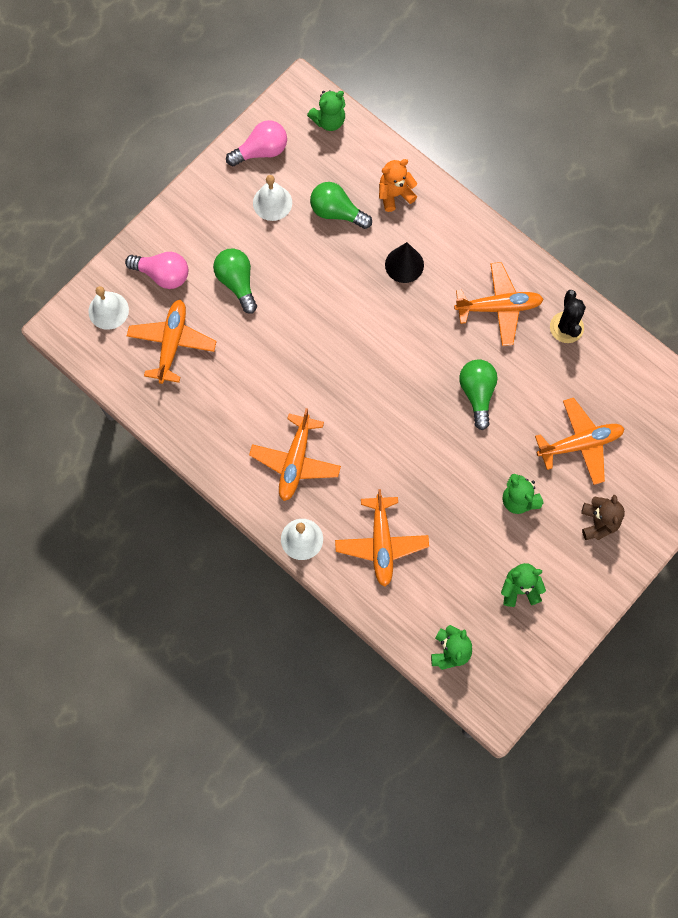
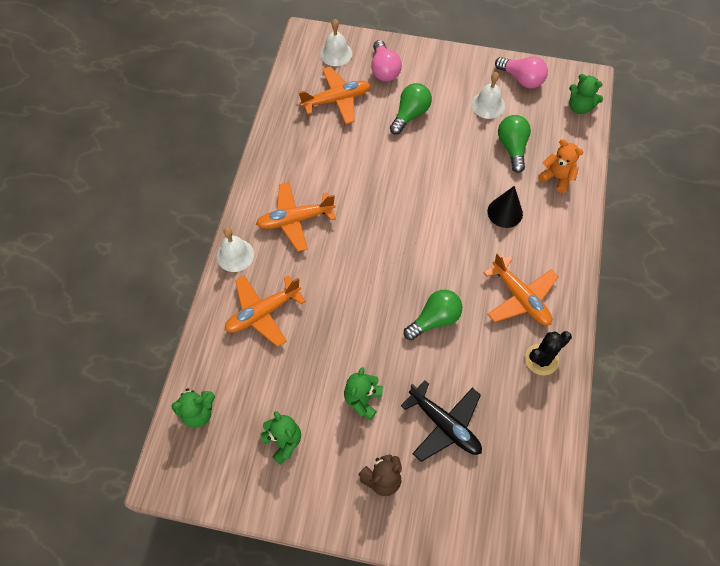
camera: 60 degrees right, 10 degrees down
orange plane [535,398,625,485] -> black plane [401,380,482,462]

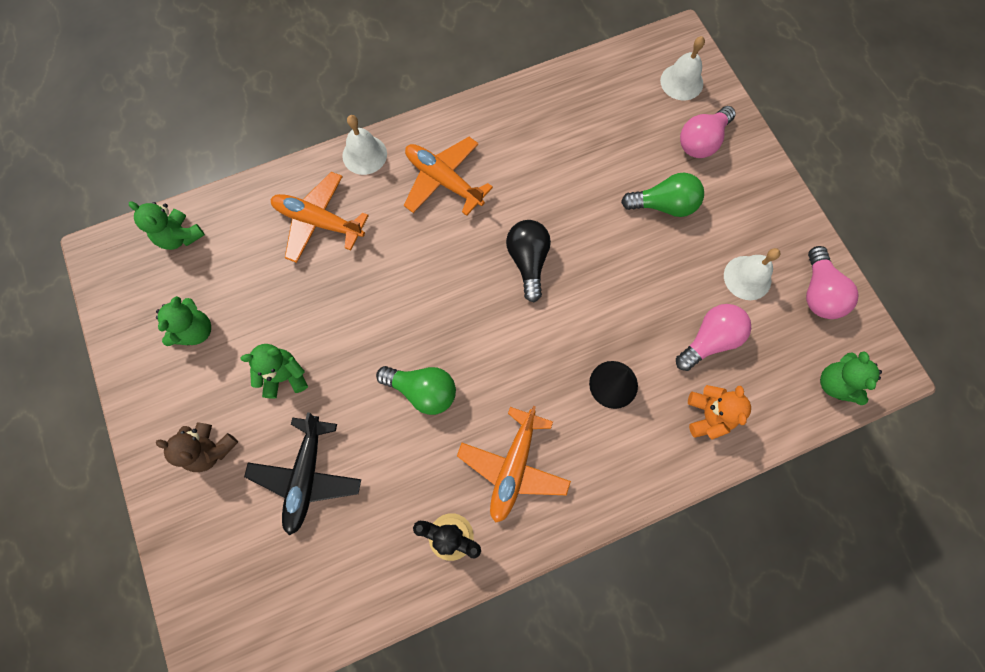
camera: 55 degrees right, 10 degrees up
orange plane [299,67,371,124] -> none
green light bulb [498,115,531,173] -> pink light bulb [676,304,751,371]
none -> black light bulb [506,220,551,302]

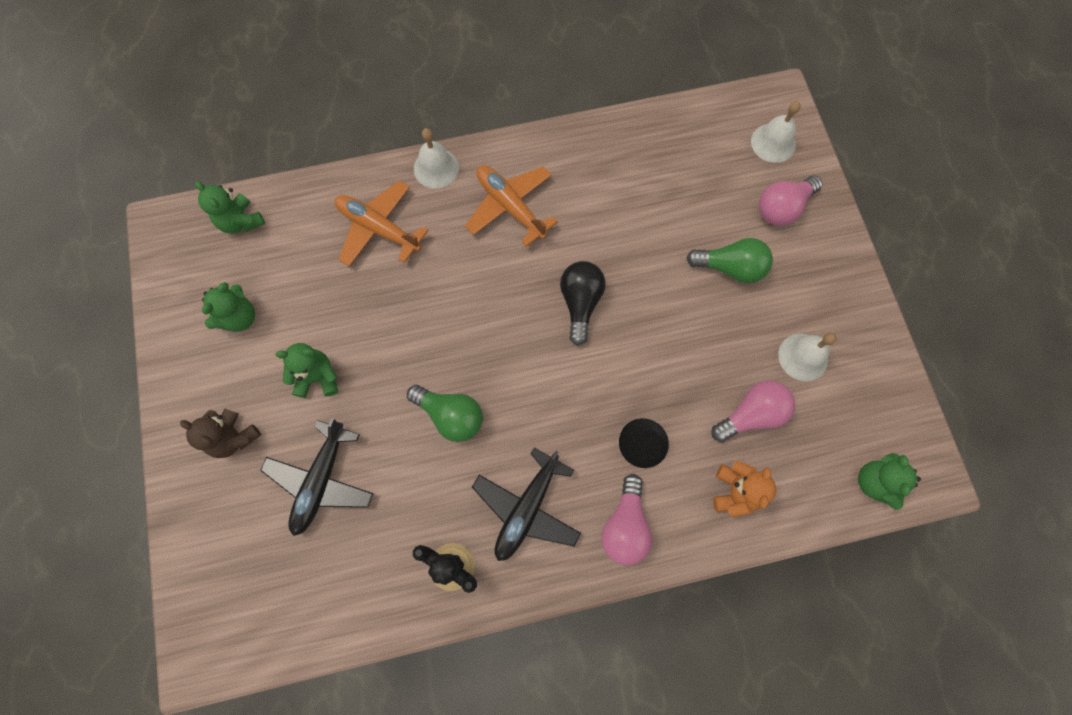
camera: 10 degrees right, 0 degrees up
orange plane [457,406,571,523] -> black plane [472,447,581,561]
pink light bulb [806,246,859,319] -> pink light bulb moved to [601,474,652,566]

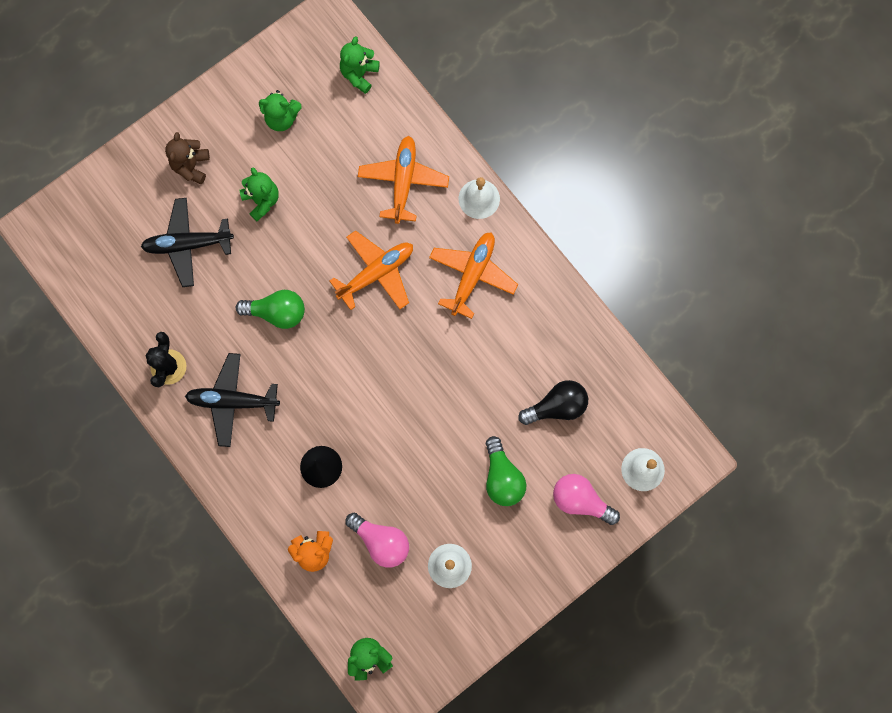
camera: 65 degrees right, 5 degrees up
green light bulb [407,385,483,442] -> green light bulb turned 90 degrees counterclockwise [236,290,305,329]
black light bulb [560,261,606,346] -> black light bulb moved to [518,380,588,425]
pink light bulb [601,474,652,566] -> none
none -> orange plane [330,230,413,310]

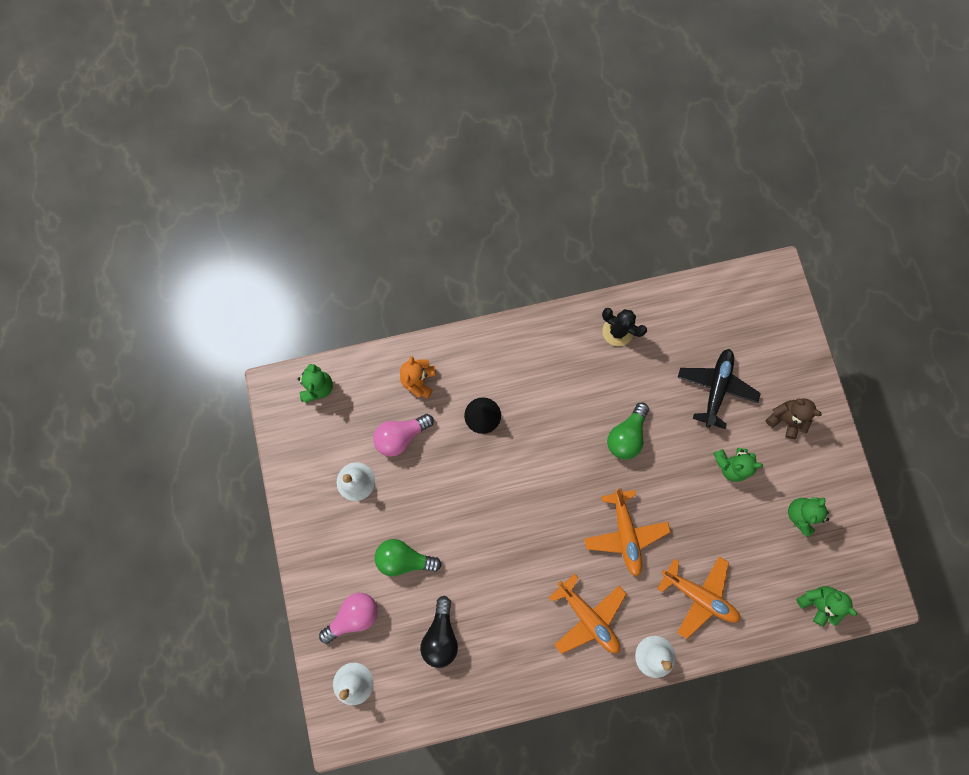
camera: 115 degrees right, 0 degrees up
black plane [185,353,280,447] -> none

